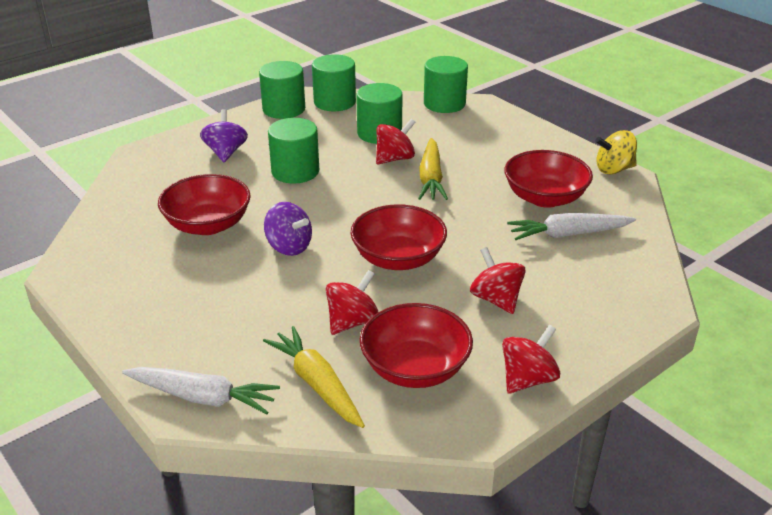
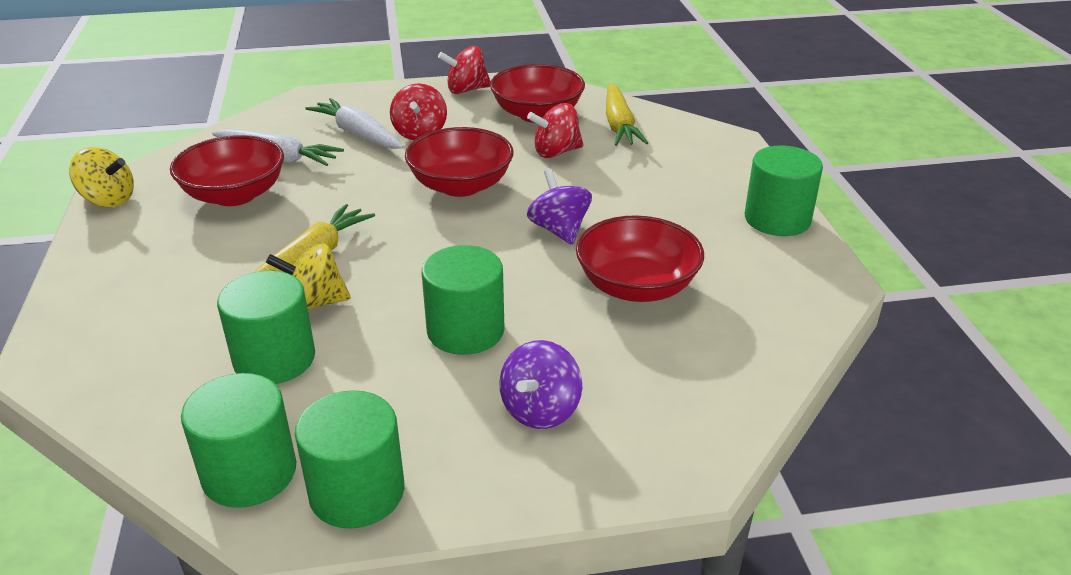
camera: 150 degrees left, 0 degrees up
white carrot [122,367,280,414] -> white carrot moved to [305,98,404,149]
red spinning top [376,119,416,164] -> yellow spinning top [266,244,351,310]
green cylinder [424,56,468,113] -> green cylinder moved to [745,145,823,236]

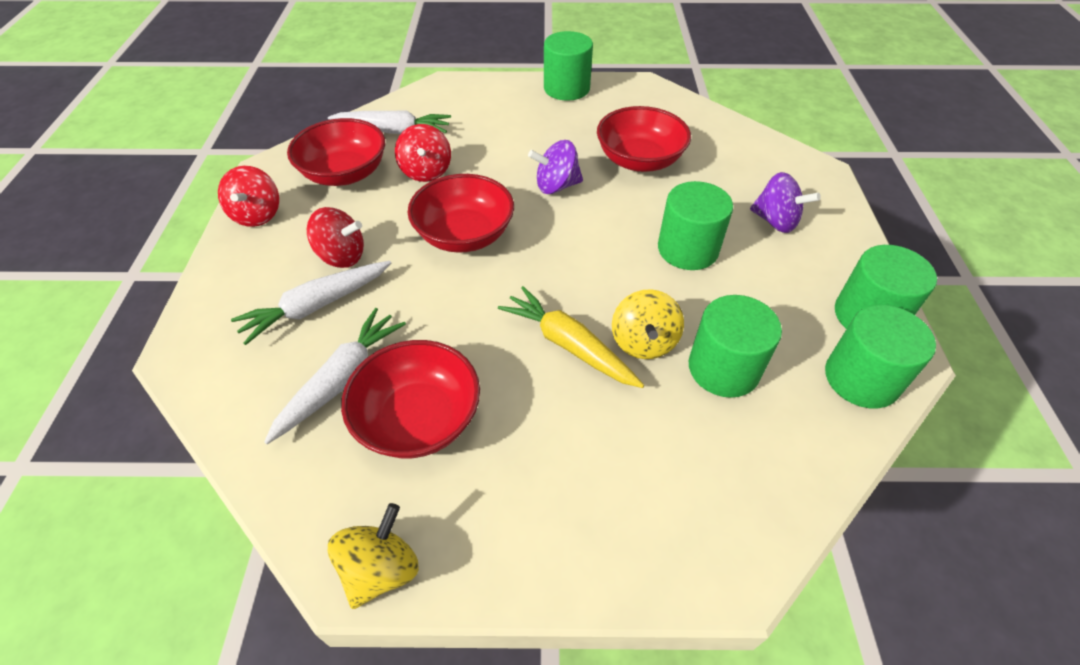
camera: 80 degrees left, 15 degrees up
yellow carrot [606,84,648,146] -> white carrot [328,110,451,134]

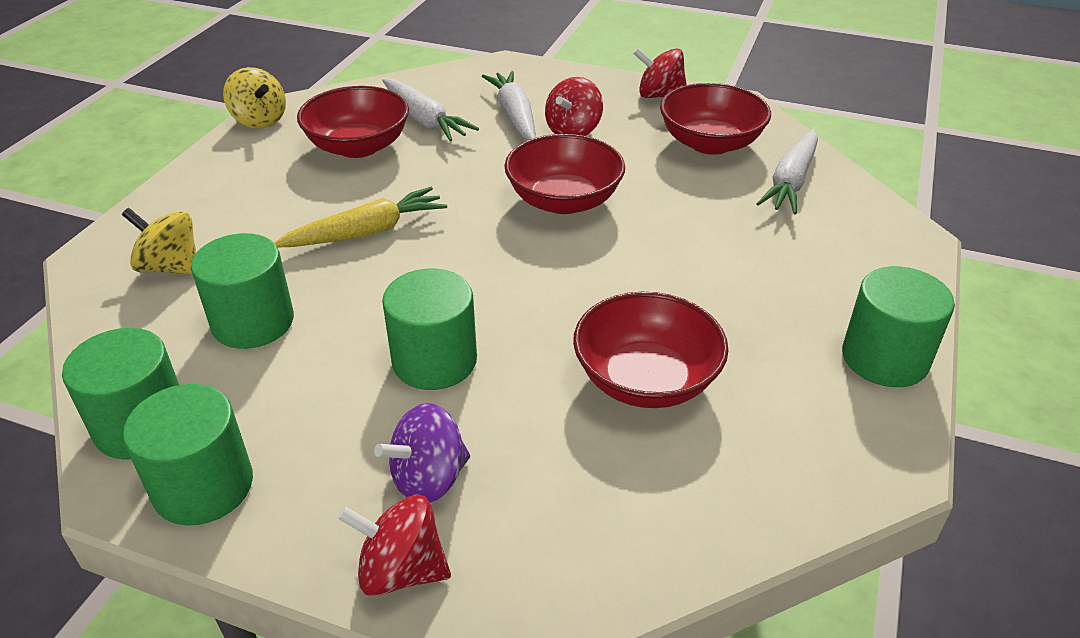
camera: 110 degrees right, 10 degrees down
red spinning top [395,124,451,182] -> red spinning top moved to [337,495,451,596]
purple spinning top [528,140,583,194] -> none
yellow spinning top [612,289,684,359] -> yellow spinning top moved to [122,208,196,275]

